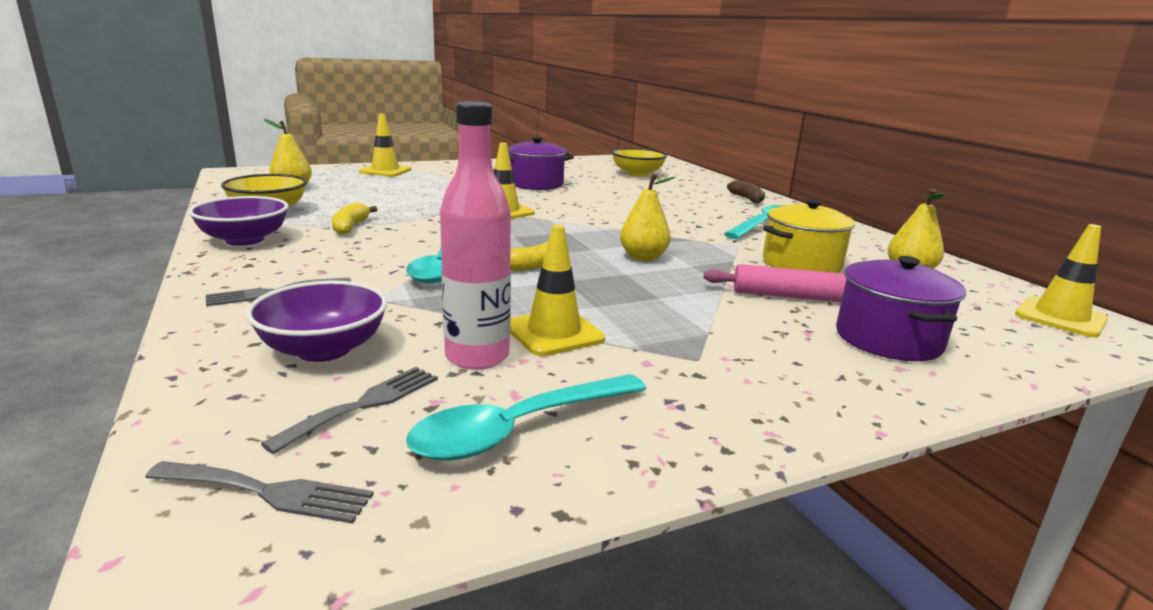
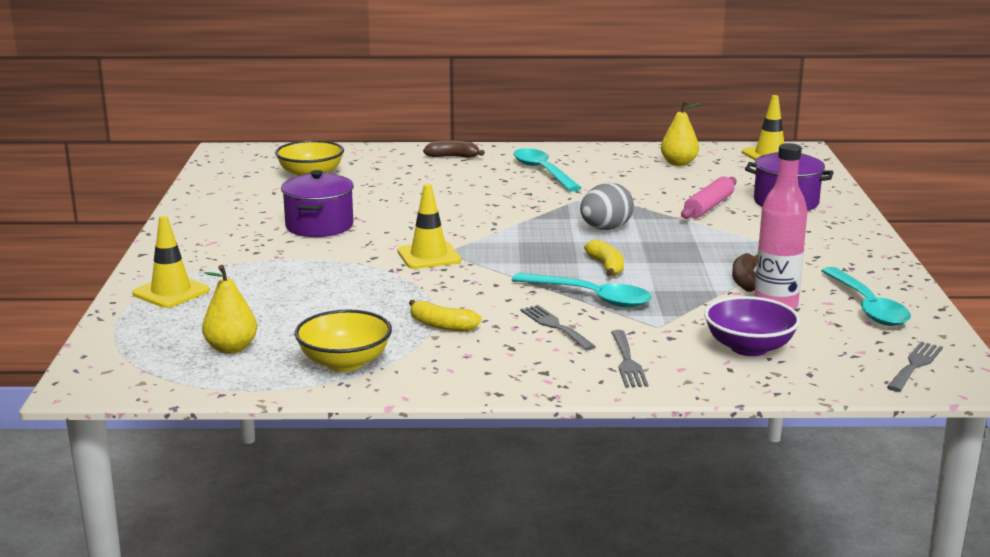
camera: 65 degrees left, 0 degrees up
purple bowl [188,196,289,246] -> none
grey fork [261,367,438,454] -> grey fork moved to [520,305,596,351]
yellow traffic cone [510,225,605,356] -> brown banana [732,253,758,292]
yellow pear [620,173,676,261] -> grey egg [580,183,634,230]
yellow pot [763,199,855,273] -> none

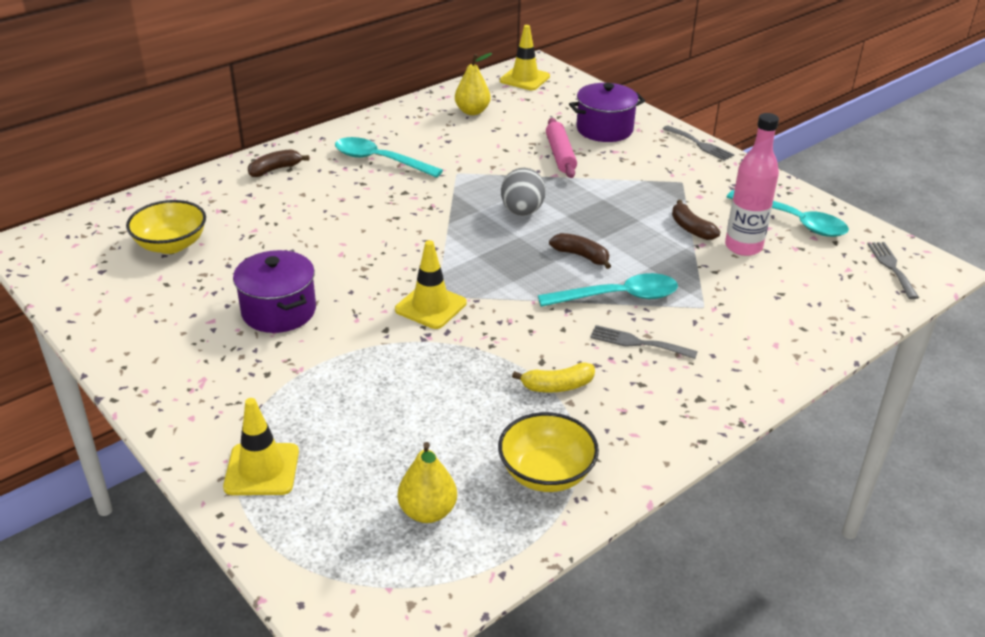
camera: 40 degrees left, 15 degrees up
yellow banana [584,239,624,276] -> brown banana [549,233,611,269]
grey fork [611,330,648,387] -> grey fork moved to [663,125,734,161]
purple bowl [704,296,800,356] -> none

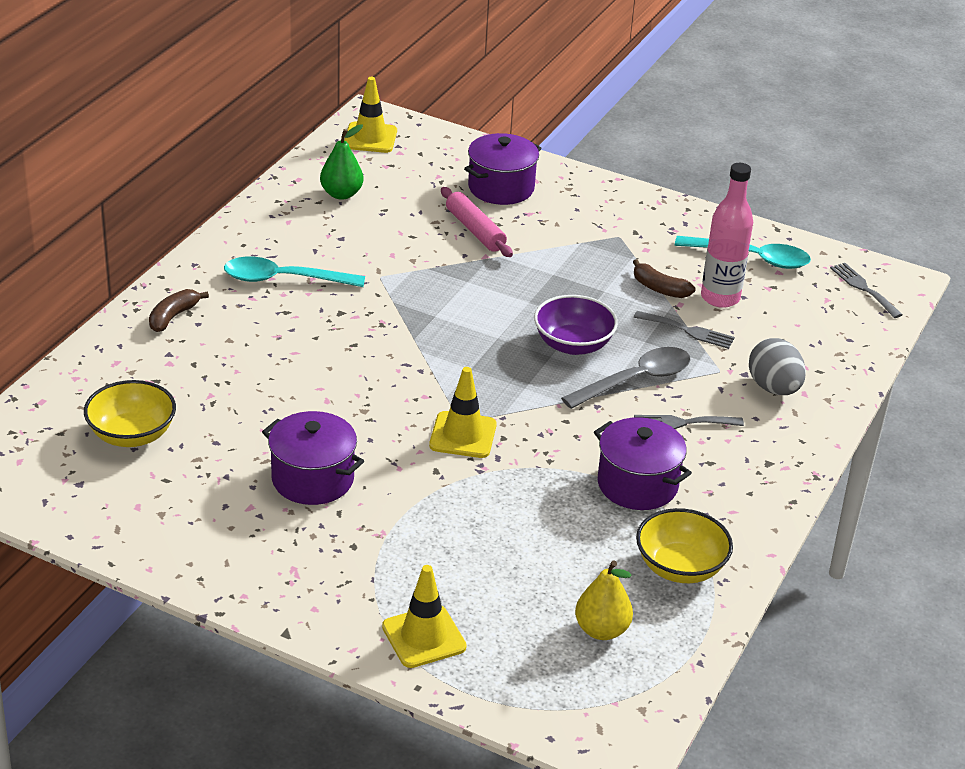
camera: 25 degrees left, 0 degrees up
yellow pear [455,53,492,115] -> green pear [320,124,364,200]
grey egg [501,168,546,216] -> grey egg moved to [749,338,806,395]
yellow banana [512,362,595,392] -> purple pot [594,417,692,510]
turquoise spoon [538,273,678,307] -> grey spoon [561,347,691,409]
brown banana [549,233,611,269] -> purple bowl [534,295,618,355]
grey fork [663,125,734,161] -> grey fork moved to [634,311,735,349]

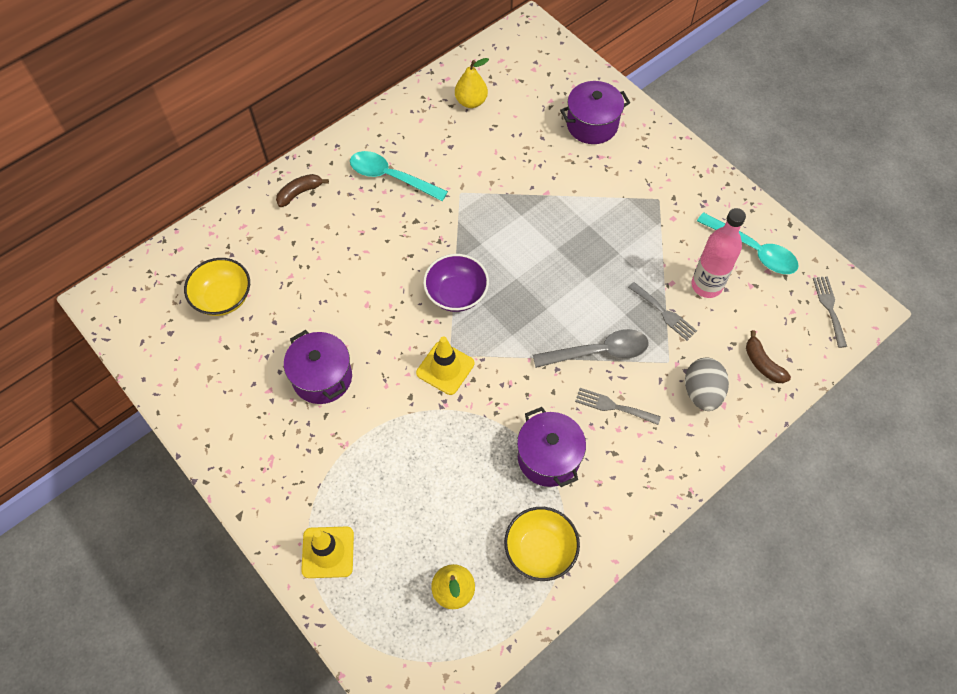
camera: 25 degrees right, 25 degrees up
green pear [320,124,364,200] -> yellow pear [455,58,489,108]
yellow traffic cone [344,77,397,153] -> none
pink rolling pin [441,187,513,257] -> none
purple bowl [534,295,618,355] -> purple bowl moved to [423,254,489,312]
brown banana [633,259,696,298] -> brown banana moved to [746,330,791,383]

